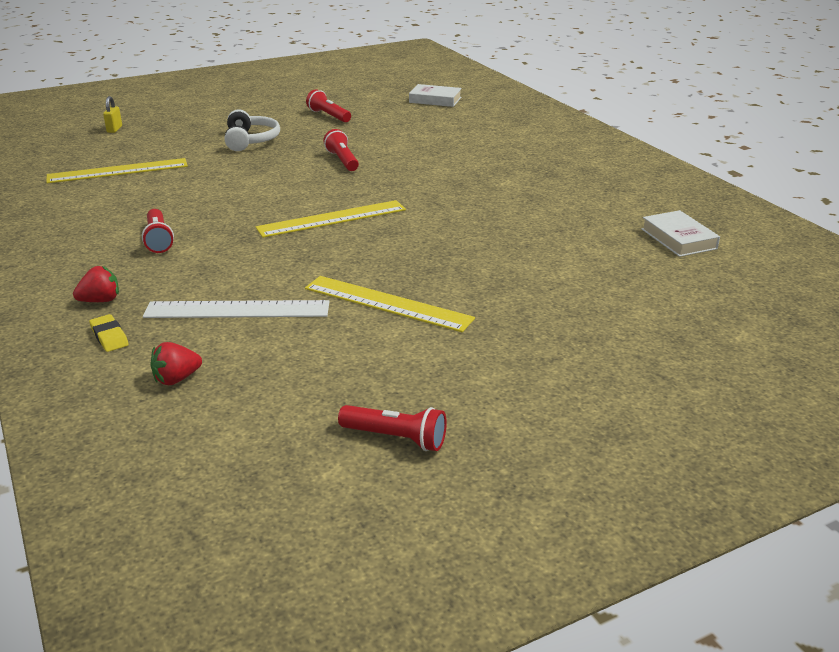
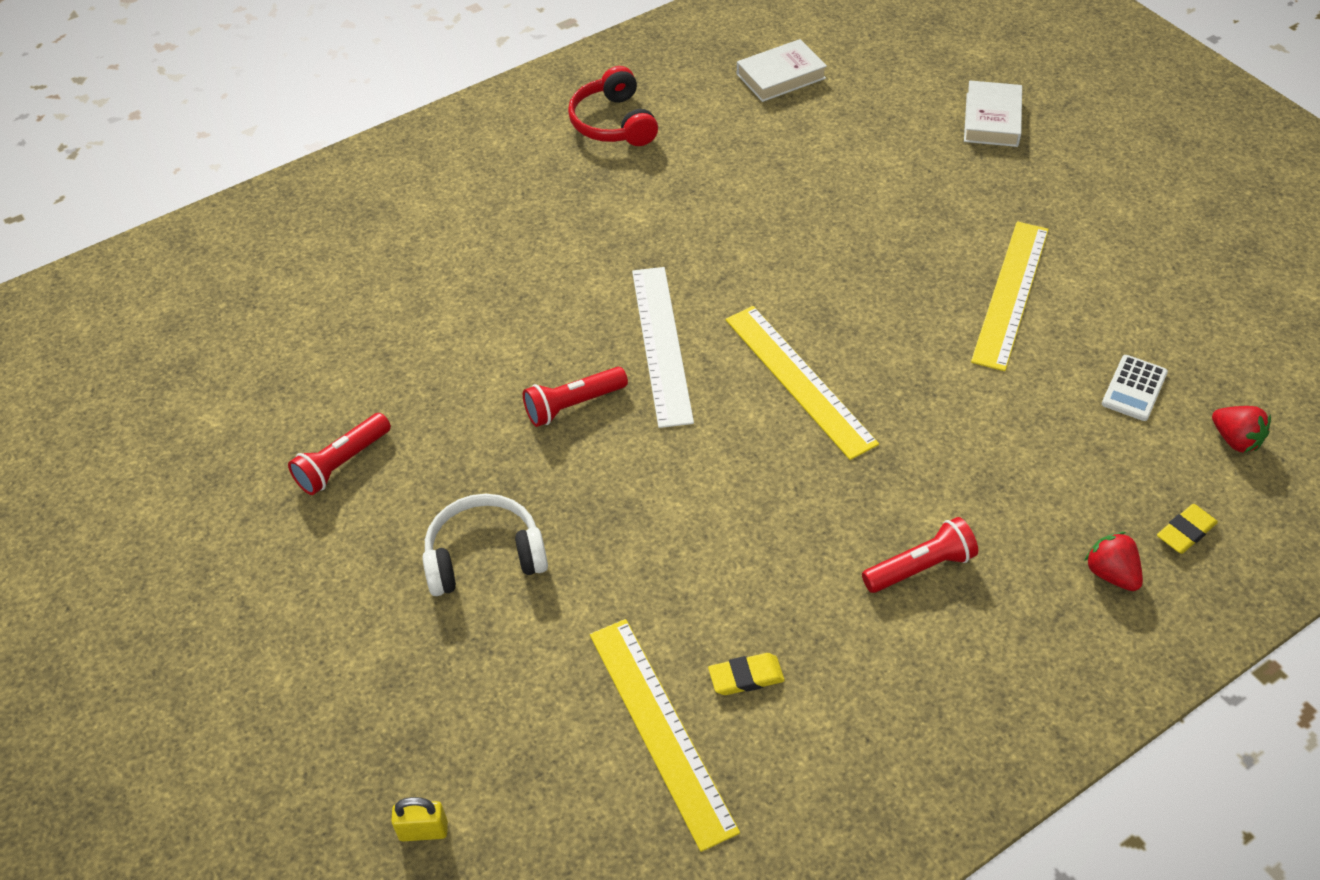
camera: 95 degrees left, 20 degrees up
white ruler [143,300,330,318] -> white ruler moved to [632,267,694,428]
red flashlight [338,405,447,451] -> none
white book [409,84,462,107] -> white book moved to [964,80,1022,147]
none -> red headphones [568,66,658,146]
none -> yellow eraser [708,653,785,695]
none -> white calculator [1102,355,1168,421]

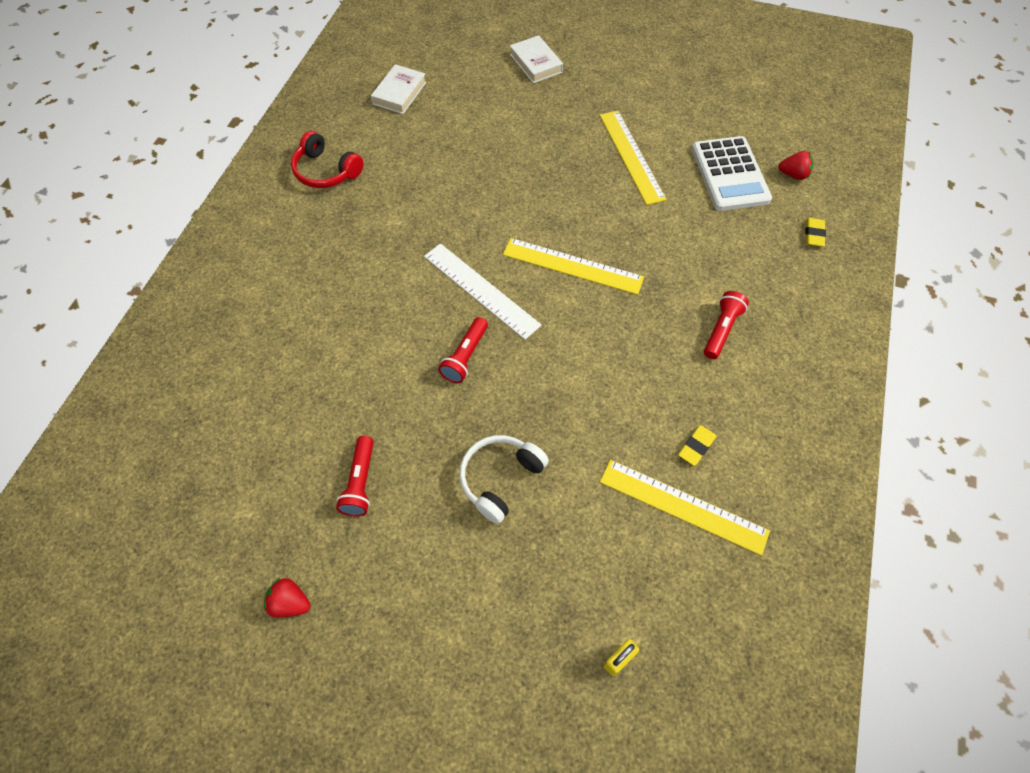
camera: 40 degrees left, 10 degrees up
red strawberry [1084,532,1143,591] -> red strawberry moved to [264,578,311,617]
white calculator [1102,355,1168,421] -> white calculator [692,136,772,211], size x2.05

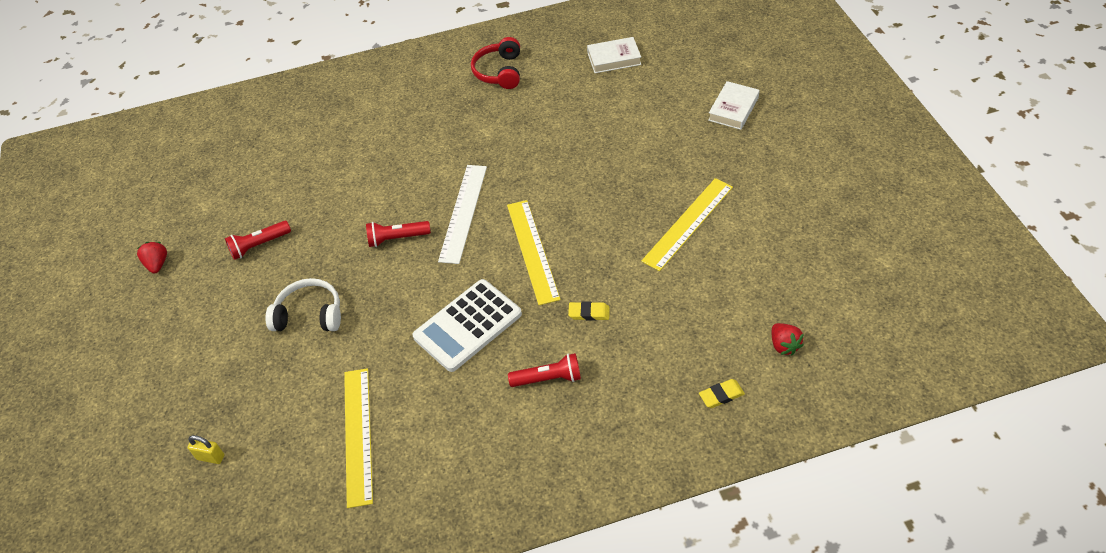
camera: 60 degrees right, 10 degrees down
yellow eraser [678,425,716,466] -> yellow eraser moved to [568,301,610,321]
white calculator [692,136,772,211] -> white calculator moved to [413,279,522,372]

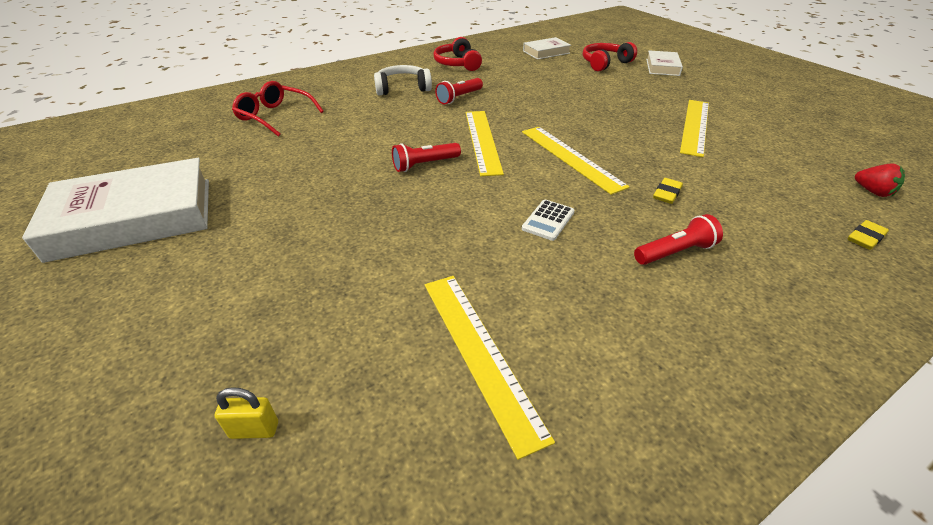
camera: 20 degrees left, 10 degrees down
red strawberry [137,242,167,274] -> white book [22,158,209,263]
red flashlight [225,221,291,260] -> red flashlight moved to [435,78,483,104]
white headphones [265,278,341,331] -> white headphones moved to [374,65,432,95]
white calculator [413,279,522,372] -> white calculator [522,200,575,241], size x0.49
white ruler [438,165,487,264] -> yellow ruler [466,111,504,176]
yellow eraser [568,301,610,321] -> yellow eraser turned 45 degrees counterclockwise [653,178,683,204]
none -> red glasses [232,81,324,137]
none -> red headphones [583,42,637,72]

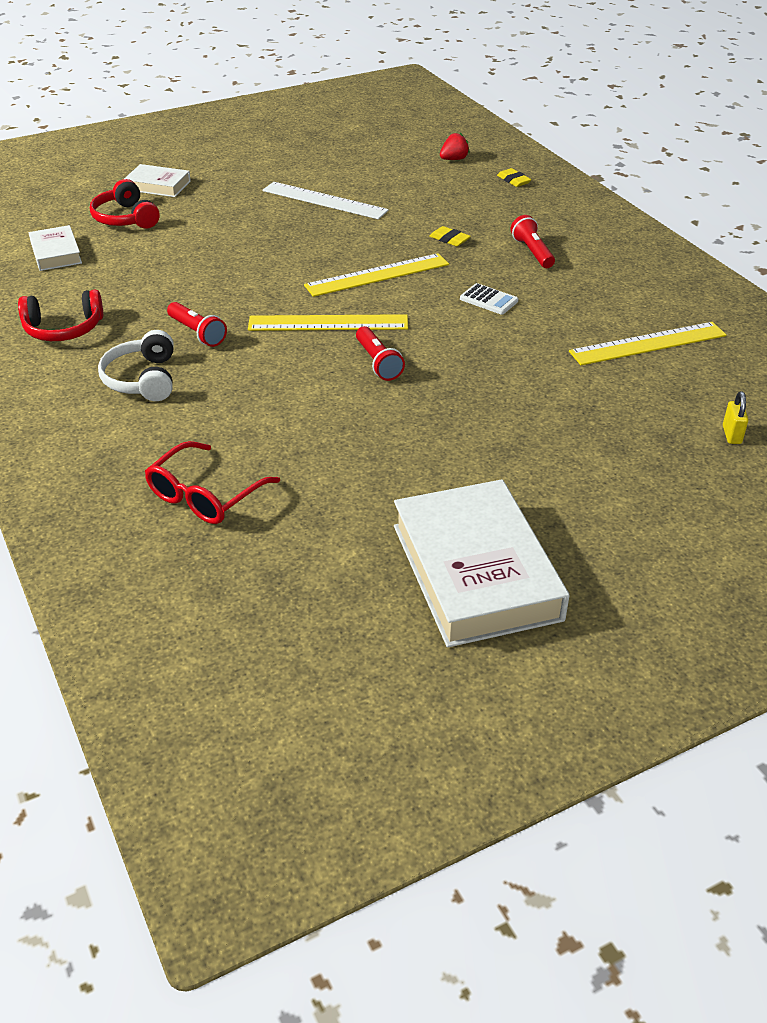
camera: 85 degrees left, 0 degrees up
yellow ruler [680,100,709,157] -> white ruler [262,182,389,219]

